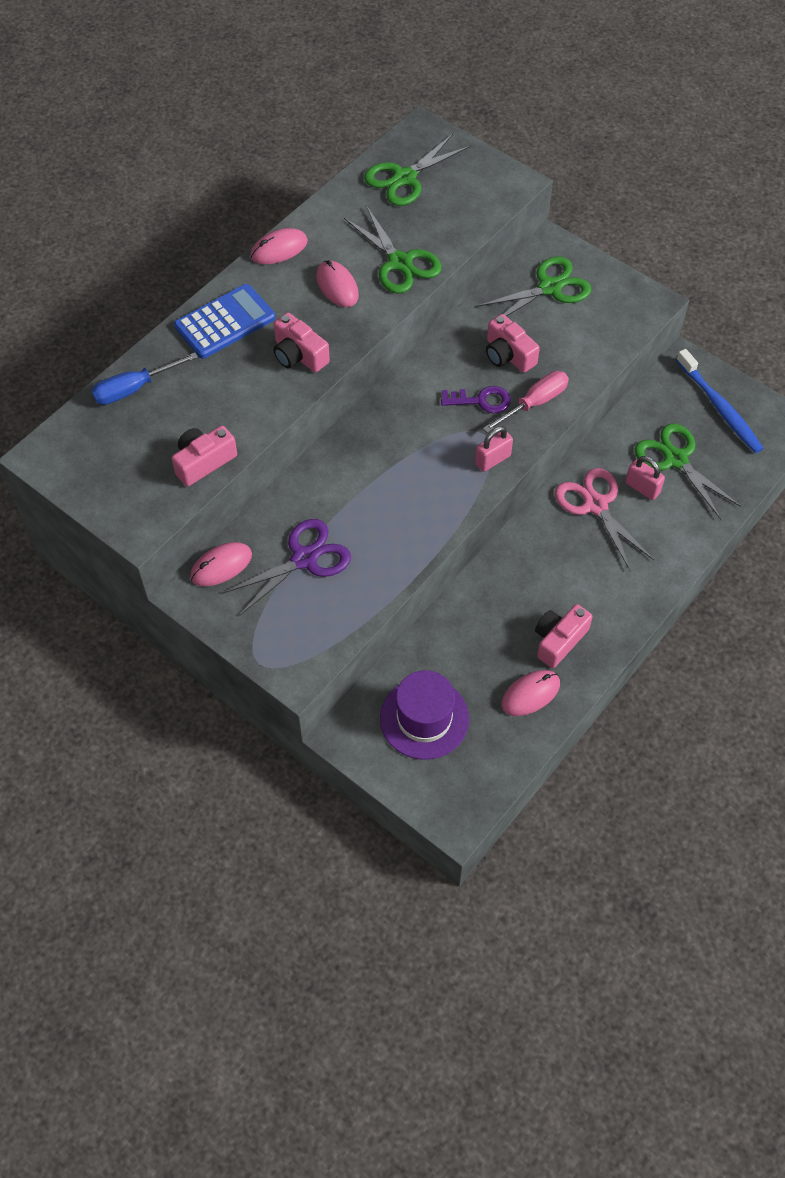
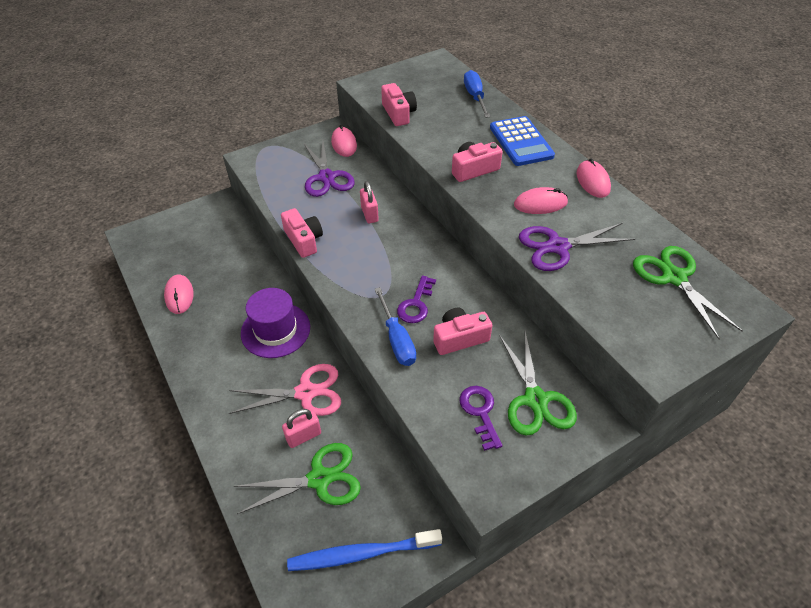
camera: 110 degrees right, 10 degrees down
green scissors [344,207,442,294] -> purple scissors [519,223,635,271]
purple hat [380,670,469,760] -> purple hat moved to [241,288,310,358]
pink padlock [475,426,513,472] -> pink padlock moved to [360,181,379,223]
pink screwdriver [483,371,569,433] -> blue screwdriver [374,287,416,366]
pink camera [535,604,593,668] -> pink camera moved to [281,208,323,258]
none -> purple key [460,386,502,451]

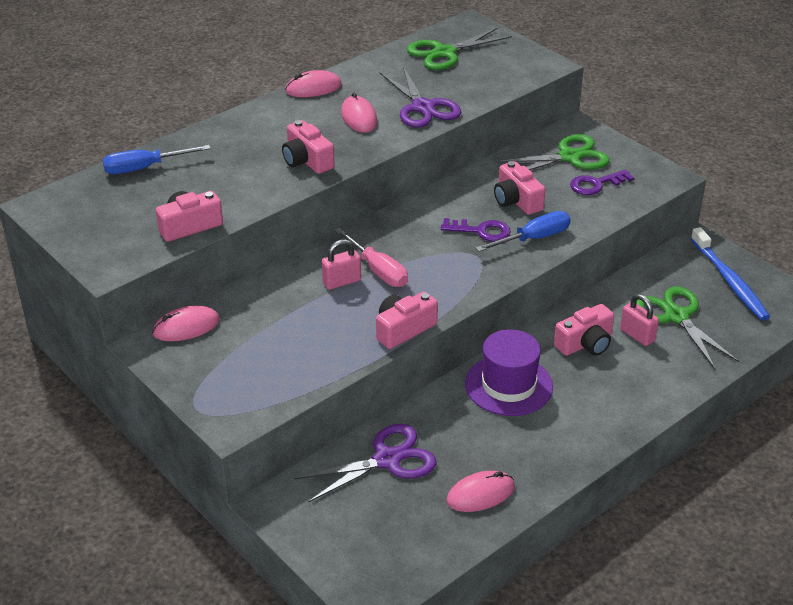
camera: 100 degrees left, 10 degrees down
pink scissors [229,364,341,416] -> pink camera [554,304,614,356]
purple scissors [304,142,355,197] -> purple scissors moved to [295,424,436,503]
blue calculator [490,116,555,166] -> none
none -> pink screwdriver [334,227,408,287]

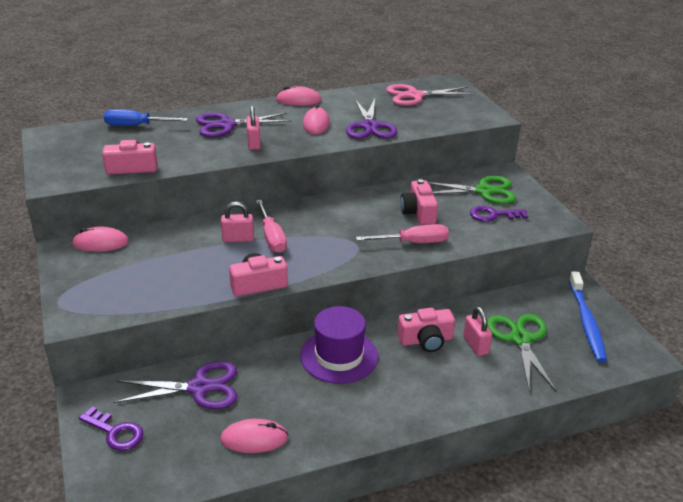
camera: 20 degrees right, 5 degrees down
pink camera [282,120,334,174] -> pink padlock [246,106,261,150]
green scissors [407,28,512,70] -> pink scissors [386,84,475,106]
purple key [441,218,511,242] -> purple key moved to [79,406,144,451]
blue screwdriver [476,211,571,252] -> pink screwdriver [356,224,449,243]
none -> purple scissors [196,112,291,137]

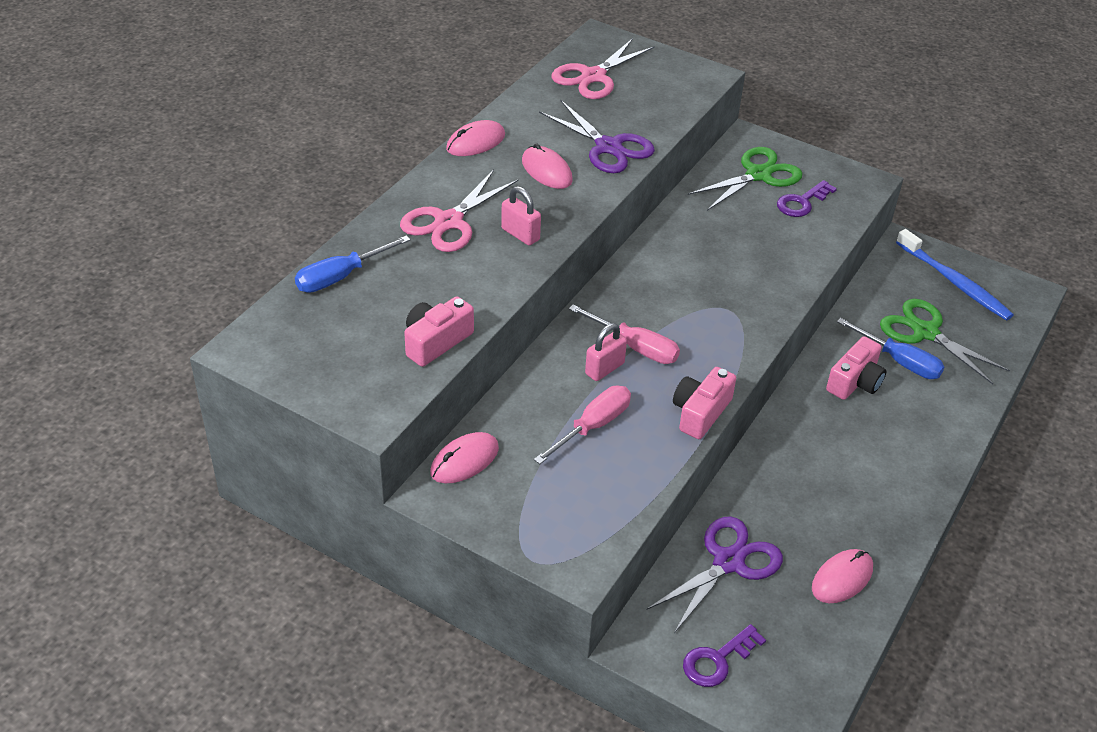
camera: 40 degrees left, 10 degrees up
purple key [79,406,144,451] -> purple key turned 150 degrees clockwise [683,624,766,687]
purple scissors [196,112,291,137] -> pink scissors [400,170,519,252]
purple hat [300,306,378,384] -> none
pink screwdriver [356,224,449,243] -> pink screwdriver moved to [534,386,631,464]
pink camera [400,179,438,225] -> none
pink padlock [463,307,492,356] -> blue screwdriver [837,318,944,379]

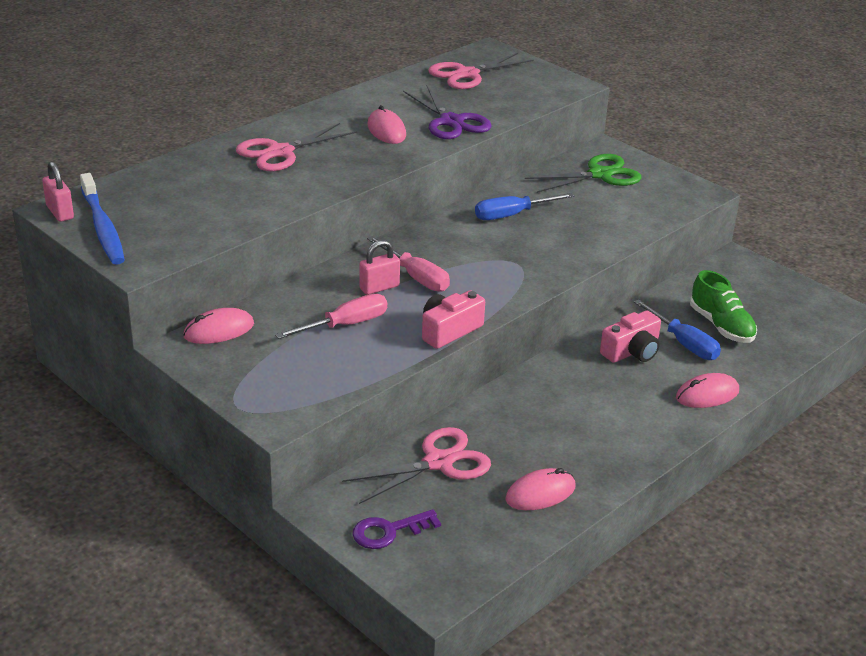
camera: 15 degrees right, 10 degrees down
blue screwdriver [295,235,411,293] -> blue screwdriver moved to [475,193,574,220]
pink camera [404,296,474,367] -> none
pink mouse [446,120,505,156] -> pink mouse moved to [676,373,739,408]
pink padlock [501,186,541,246] -> pink padlock moved to [42,161,74,222]
purple scissors [647,516,783,633] -> pink scissors [342,427,491,504]
purple key [777,180,837,217] -> none
green scissors [880,299,1010,384] -> green shoe [690,270,757,343]
blue toothbrush [896,229,1014,320] -> blue toothbrush moved to [80,173,125,265]

